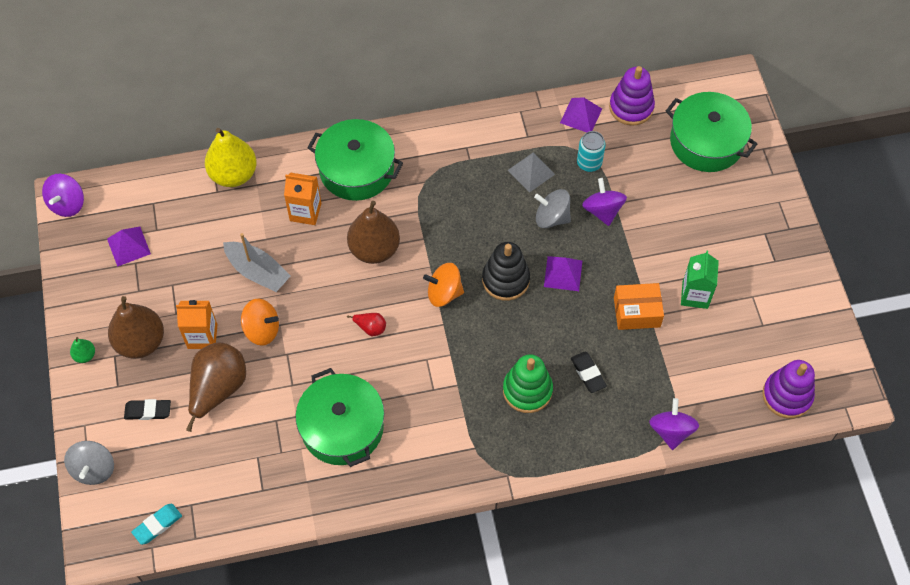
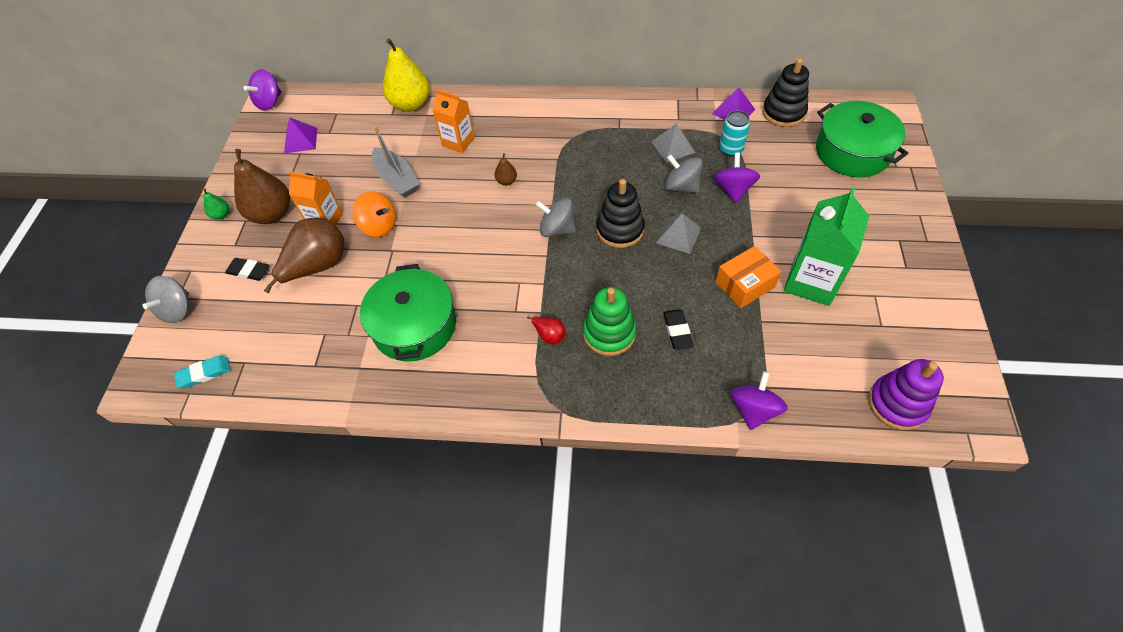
camera: 20 degrees right, 5 degrees down
green pot [307,119,403,201] -> none
brown pear [347,201,400,264] -> brown pear [495,153,517,186], size x0.45
red pear [347,313,386,336] -> red pear moved to [527,316,566,344]
orange spinning top [423,263,464,307] -> grey spinning top [535,198,576,237]
purple pyramid [544,256,582,291] -> grey pyramid [656,213,701,254]
purple stacking toy [609,66,655,125] -> black stacking toy [762,58,809,127]
orange box [614,283,664,330] -> orange box turned 45 degrees counterclockwise [716,246,781,308]
green carton [681,251,719,309] -> green carton [784,187,869,306], size x1.57

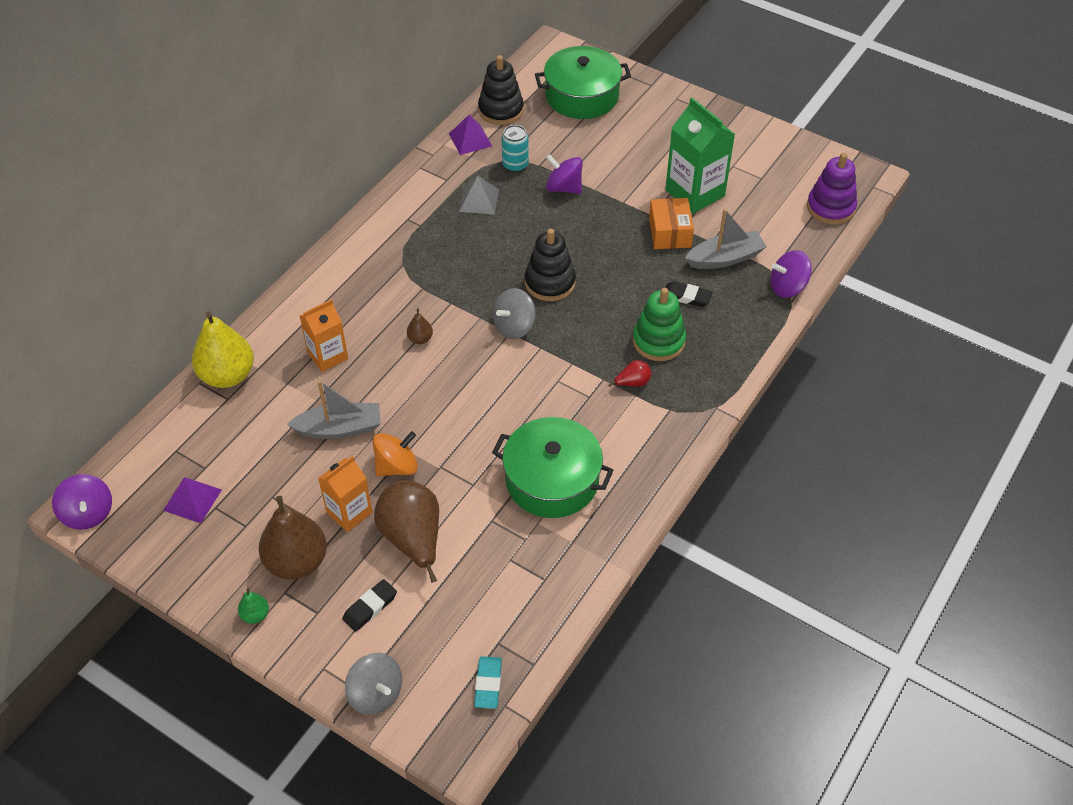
camera: 65 degrees left, 5 degrees down
grey pyramid [656,213,701,254] -> none
grey spinning top [665,154,703,193] -> none
purple spinning top [730,371,787,430] -> purple spinning top turned 60 degrees counterclockwise [770,250,812,298]
none -> grey boat [685,209,767,269]

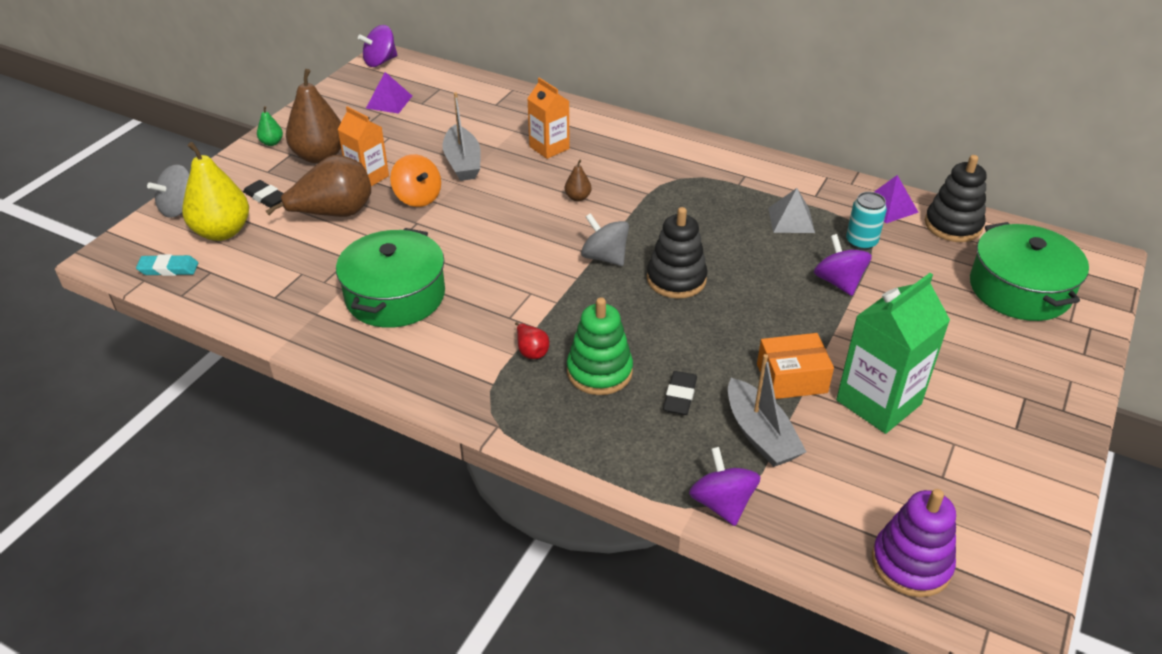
camera: 85 degrees right, 10 degrees down
yellow pear [192,312,254,388] -> yellow pear moved to [182,142,249,241]
purple spinning top [546,154,583,194] -> purple spinning top turned 45 degrees counterclockwise [814,234,872,296]

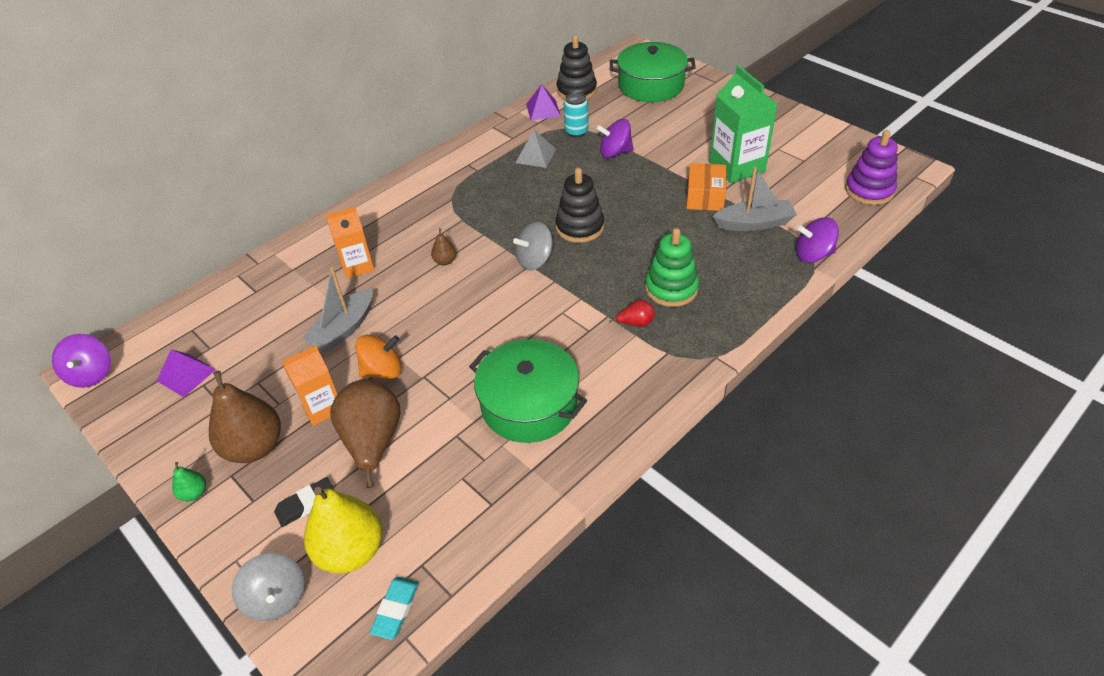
camera: 70 degrees left, 5 degrees up
grey boat [443,92,481,181] -> grey boat turned 120 degrees clockwise [301,267,373,353]
black eraser [663,371,697,415] -> none

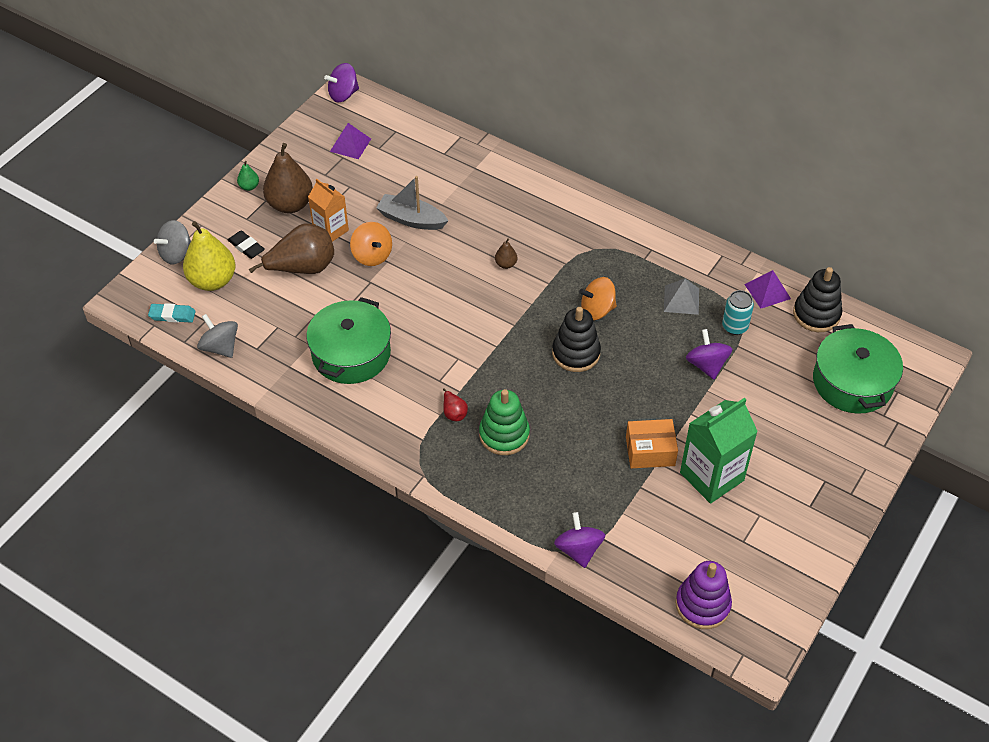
camera: 75 degrees right, 5 degrees up
orange carton [326,207,374,279] -> none
grey spinning top [513,222,553,270] -> grey spinning top moved to [197,314,238,358]
grey boat [713,167,797,231] -> none
none -> orange spinning top [579,277,617,320]

